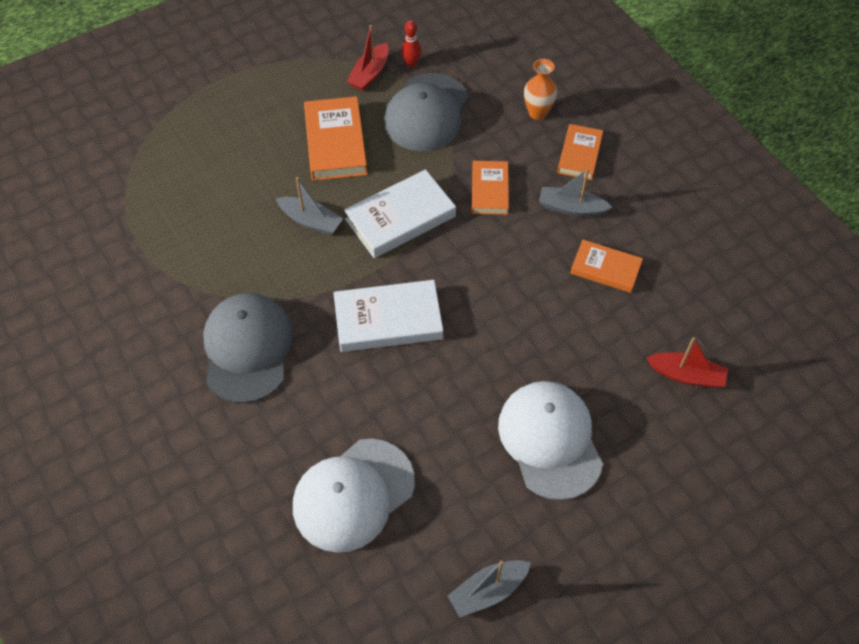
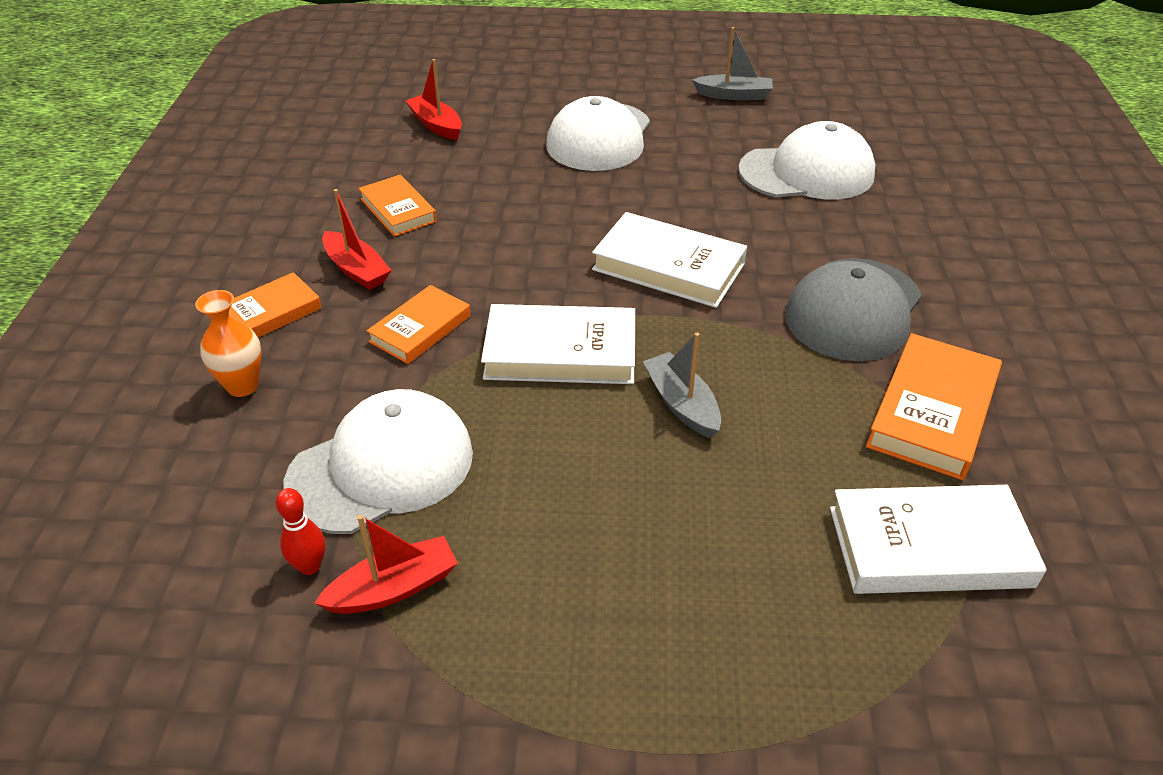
camera: 145 degrees left, 15 degrees down
orange book [304,96,367,181] -> orange book moved to [866,333,1002,480]
grey cap [384,73,468,151] -> white cap [283,389,473,534]
grey boat [539,168,612,217] -> red boat [322,189,392,290]
none -> white book [830,485,1047,594]

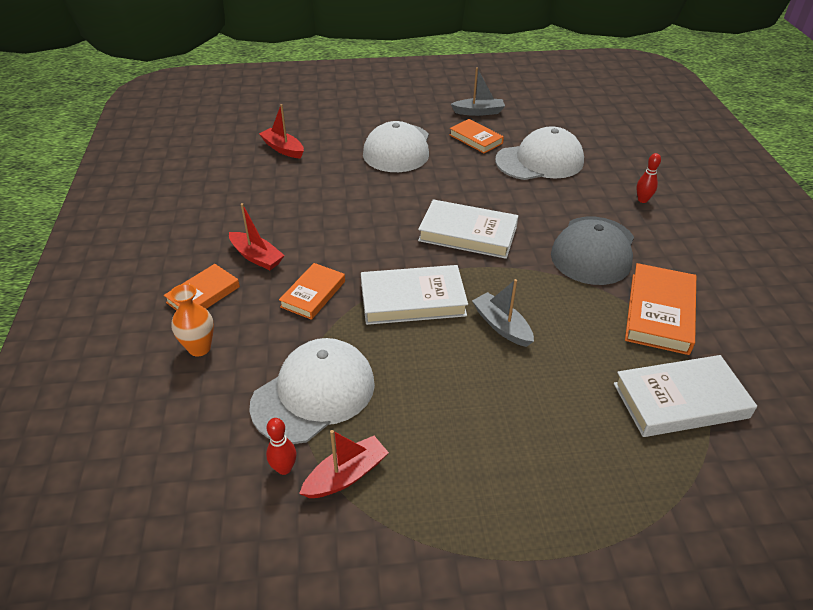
camera: 10 degrees left, 0 degrees up
orange book [358,175,437,237] -> orange book moved to [450,119,504,153]
none -> red bowling pin [636,153,661,203]

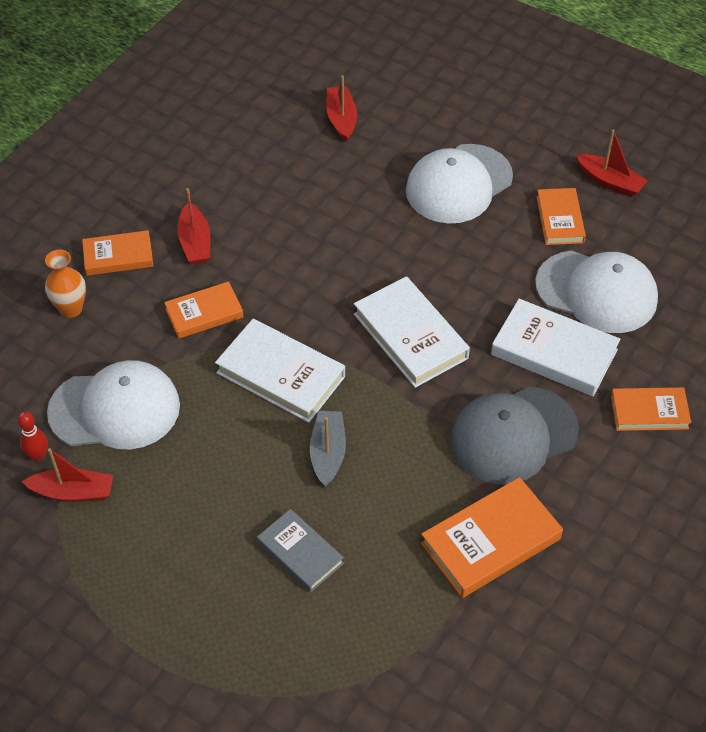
camera: 40 degrees right, 10 degrees up
grey boat [451,67,505,116] -> red boat [576,129,648,197]
white book [614,355,757,437] -> white book moved to [491,299,620,396]
red bowling pin [636,153,661,203] -> orange book [611,387,691,431]
none -> grey book [257,509,344,593]

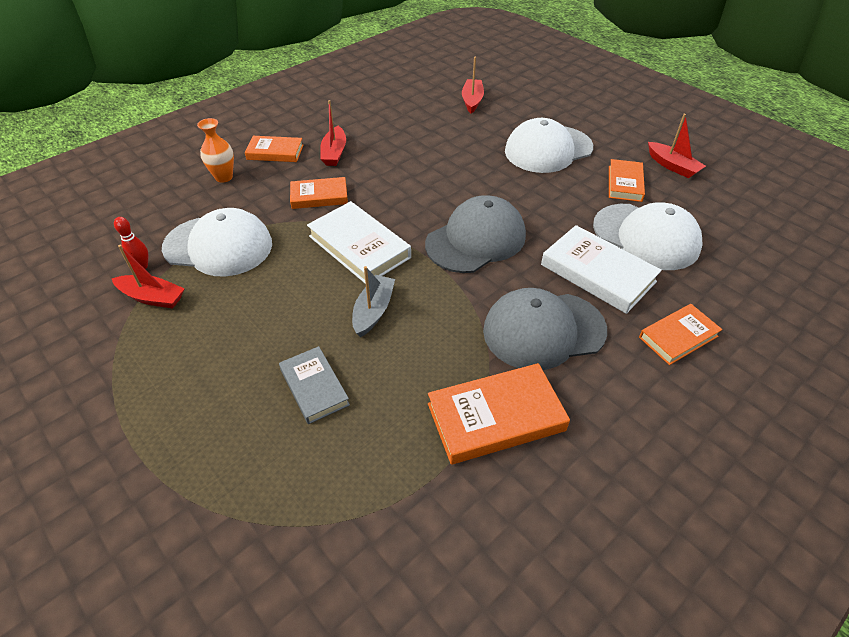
camera: 15 degrees right, 5 degrees down
white book [354,276,470,388] -> grey cap [425,195,526,273]
orange book [611,387,691,431] -> orange book turned 45 degrees counterclockwise [639,304,723,365]

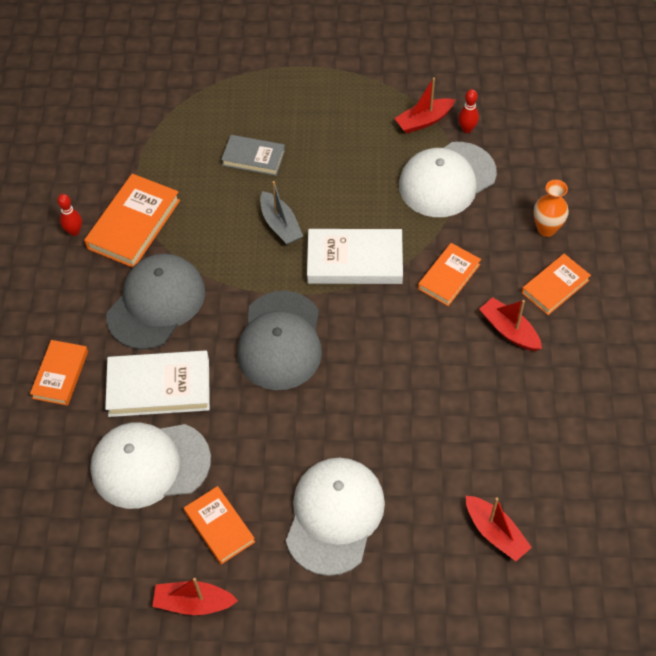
camera: 135 degrees right, 10 degrees up
none -> red bowling pin [57,194,82,236]

